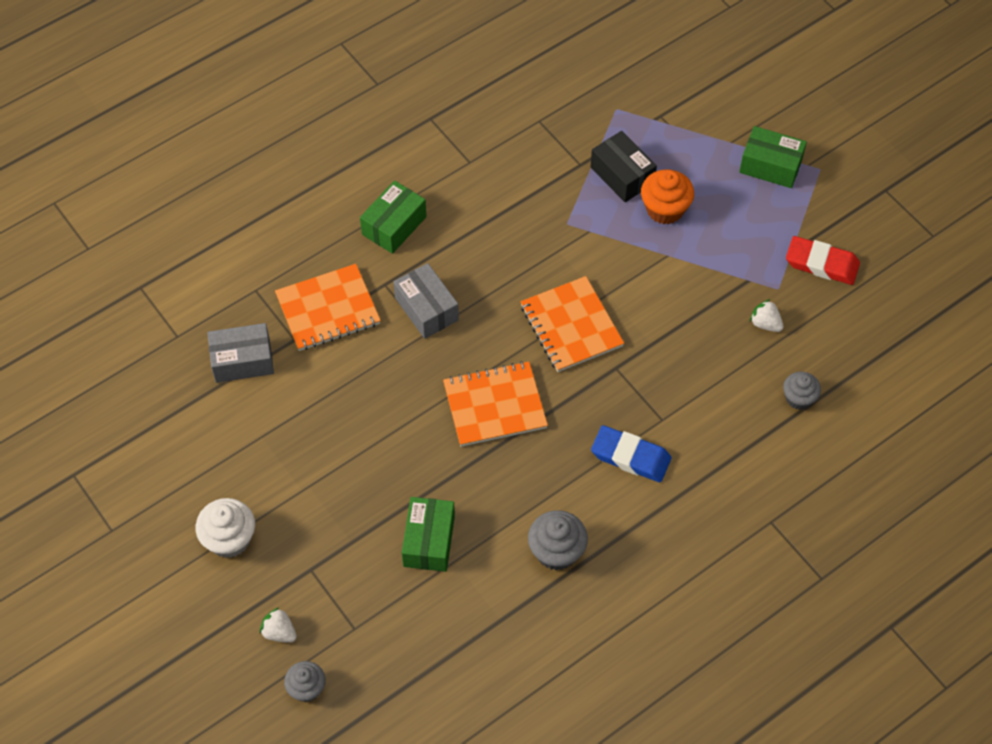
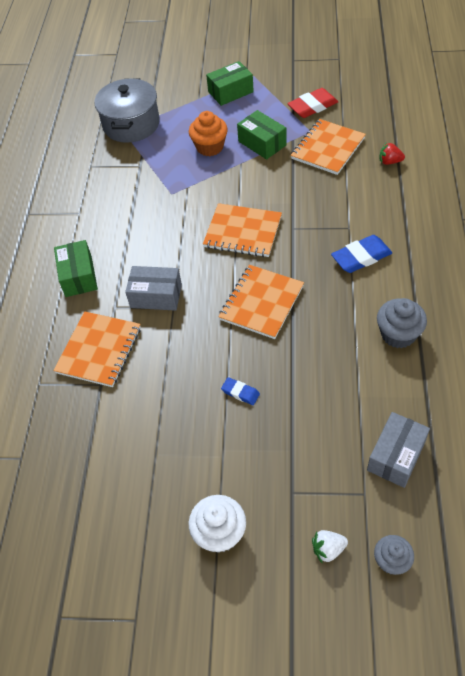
camera: 45 degrees left, 5 degrees down
grey box [207,323,274,383] -> grey box moved to [367,412,430,488]
green box [402,497,455,572] -> green box moved to [237,110,287,160]
black box [591,131,657,202] -> none
white strawberry [750,299,783,332] -> orange notebook [291,119,366,175]
grey cupcake [783,372,821,410] -> red strawberry [380,143,405,165]
none -> grey pot [94,78,160,143]
none -> blue eraser [221,377,260,405]

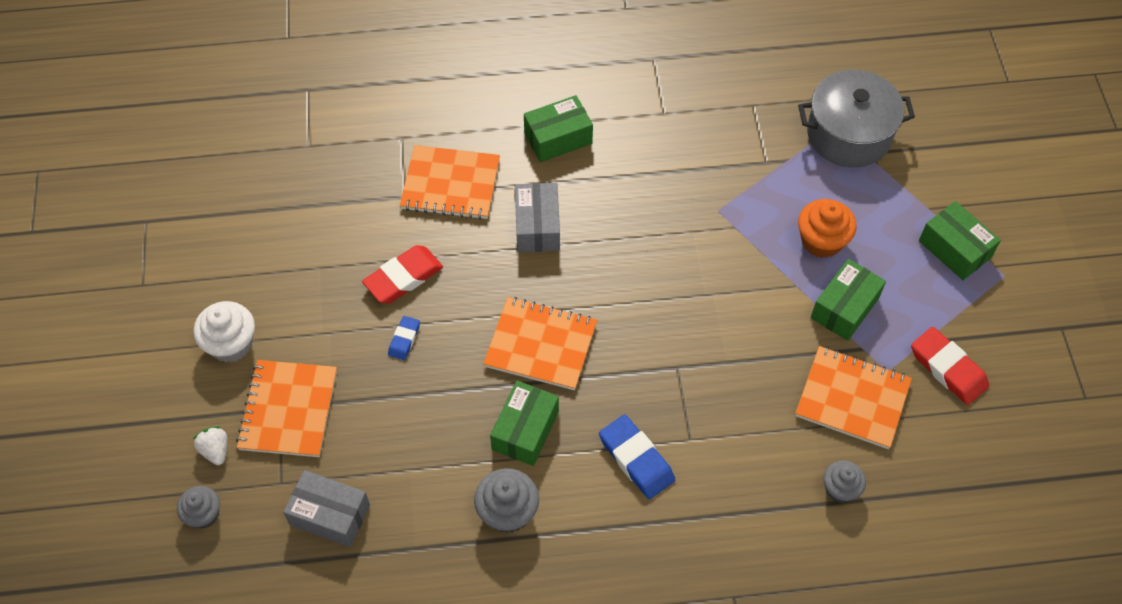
camera: 75 degrees right, 5 degrees up
orange notebook [203,203,282,257] -> orange notebook moved to [236,360,337,457]
red strawberry [380,143,405,165] -> grey cupcake [823,460,866,503]
none -> red eraser [362,245,443,303]
none -> green box [490,381,559,466]

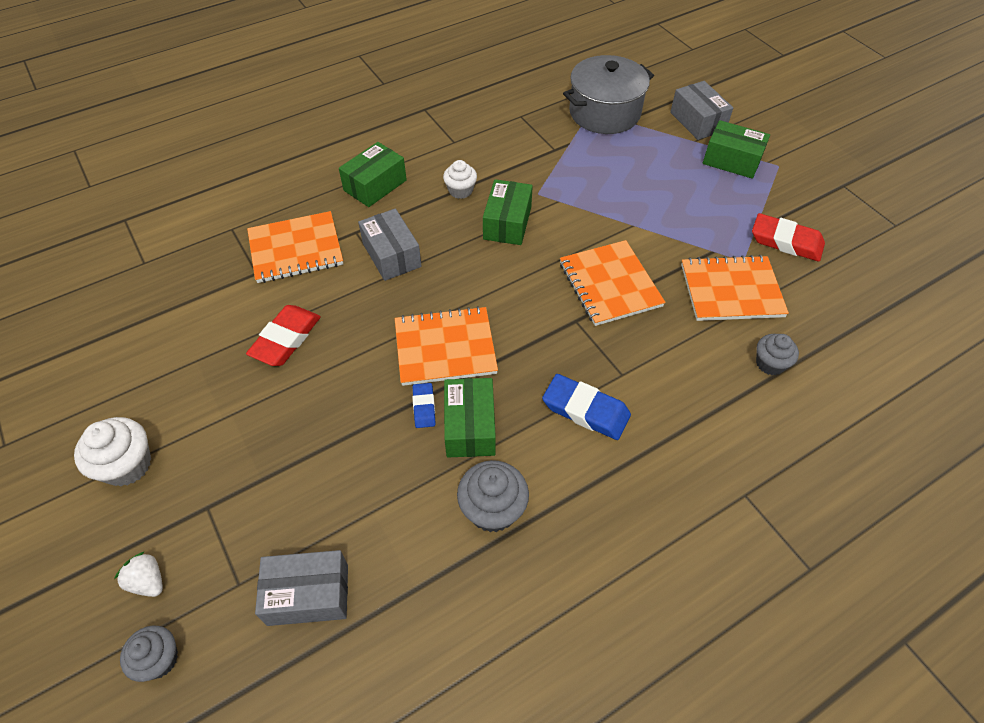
camera: 25 degrees left, 5 degrees down
orange notebook [236,360,337,457] -> orange notebook moved to [560,240,666,326]
blue eraser [388,316,420,360] -> blue eraser moved to [412,383,436,428]
orange cupcake [798,199,856,258] -> none
green box [811,259,886,341] -> green box moved to [483,179,533,245]
none -> white cupcake [443,160,477,199]
none -> grey box [670,81,733,140]

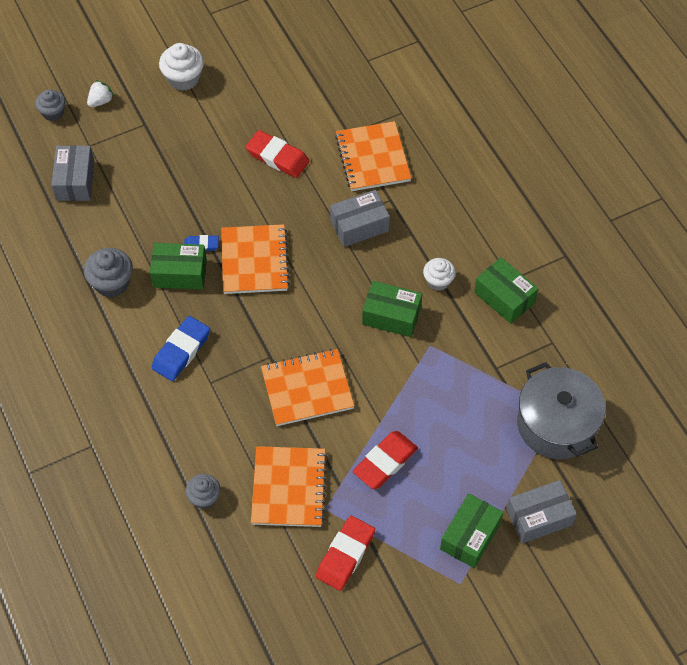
camera: 95 degrees right, 5 degrees up
green box [339,142,407,207] -> green box moved to [474,257,539,324]
none -> red eraser [353,431,418,489]

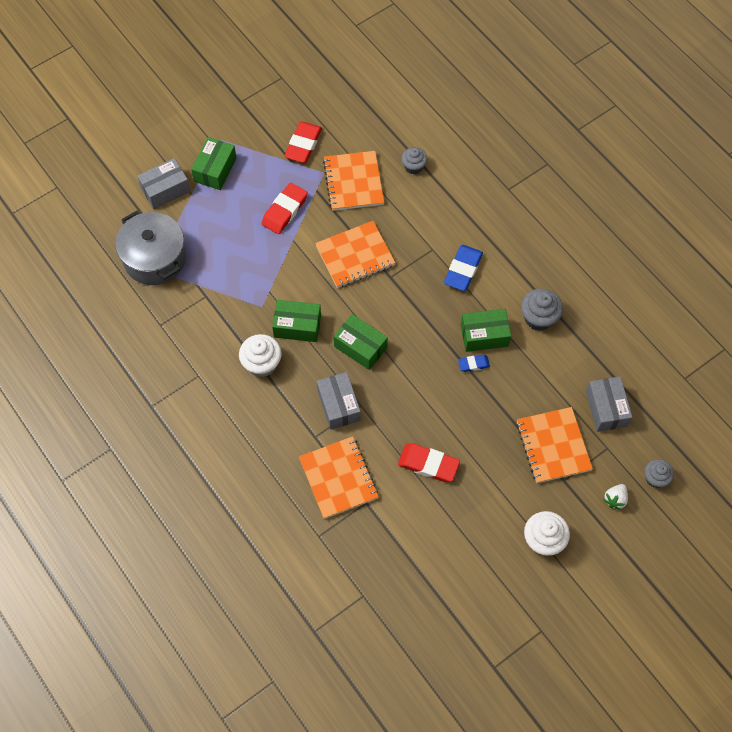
camera: 170 degrees right, 5 degrees up
orange notebook [221,224,290,294] -> orange notebook moved to [516,407,593,483]
grey box [330,190,390,247] -> grey box turned 75 degrees counterclockwise [317,372,361,430]
white cupcake [423,258,455,291] -> white cupcake [239,334,282,377], size x1.51
green box [474,257,539,324] -> green box moved to [334,314,388,370]

